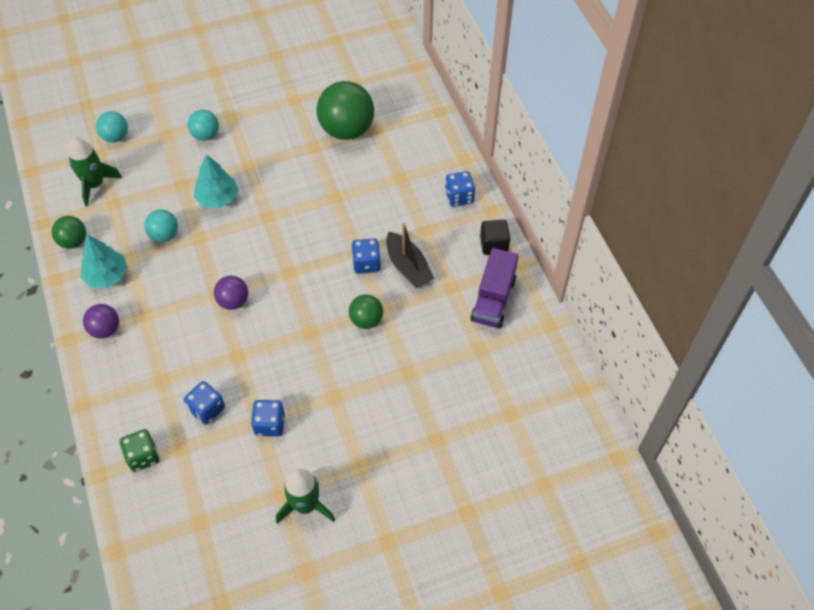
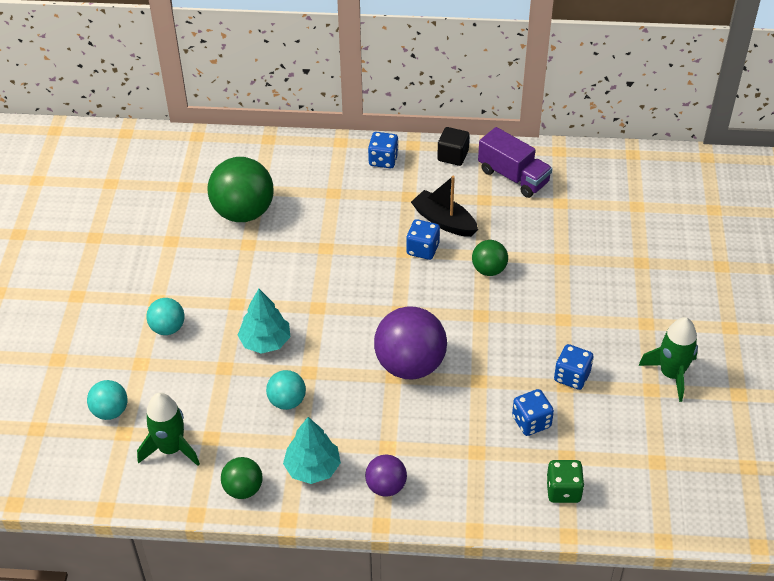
camera: 65 degrees left, 10 degrees down
purple ball [214,276,248,310] -> purple ball [374,306,447,379], size x1.87
black boat [386,223,434,288] -> black boat turned 135 degrees counterclockwise [411,176,478,237]

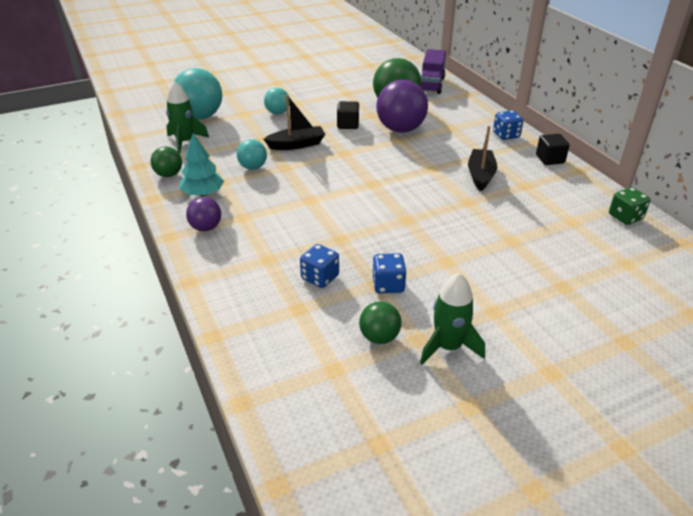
camera: 60 degrees right, 10 degrees down
turquoise ball [87,380,127,420] -> turquoise ball [173,68,222,120], size x1.87
turquoise tree [238,289,290,354] -> black boat [264,95,325,150]
purple ball [374,306,447,379] -> purple ball moved to [376,79,428,133]
blue dice [406,219,440,260] -> none
green ball [472,240,508,276] -> green ball moved to [359,301,401,344]
purple truck [478,127,552,198] -> purple truck moved to [421,49,446,94]
green dice [546,460,584,503] -> green dice moved to [609,187,651,225]
none -> black cube [337,101,359,129]

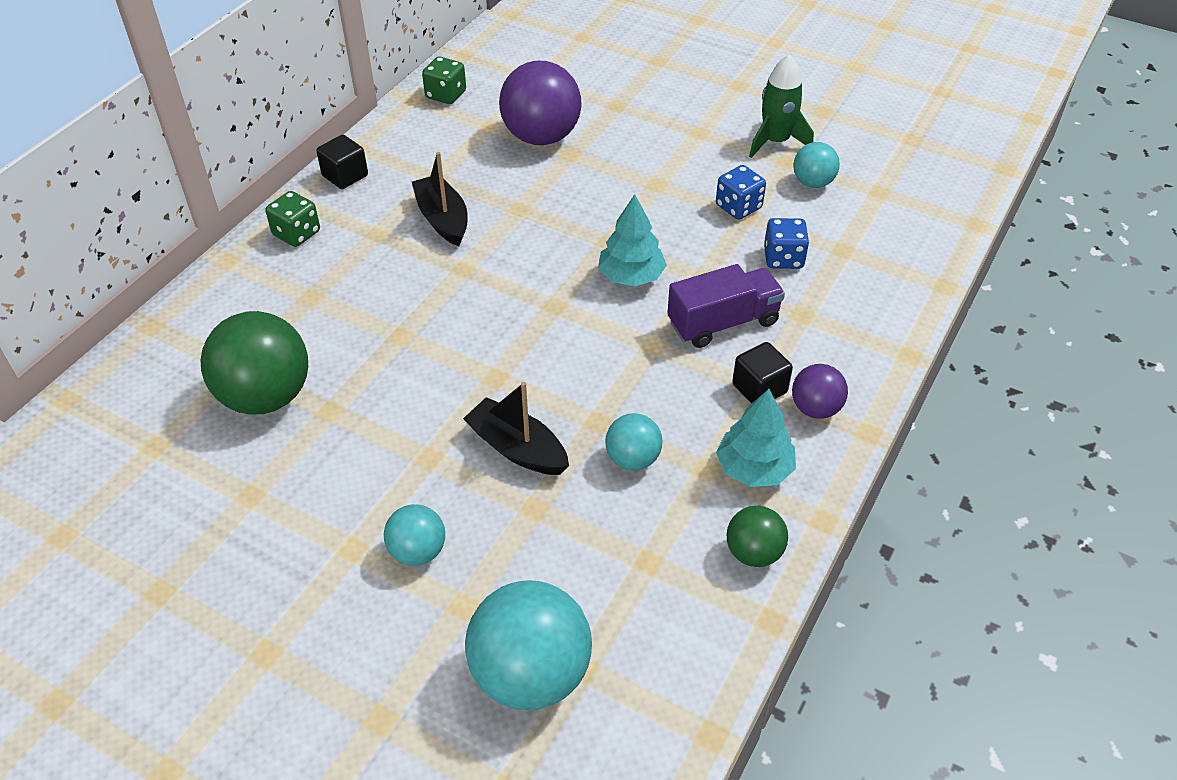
camera: 125 degrees left, 10 degrees up
green rocket [166,81,209,154] -> none
black cube [337,101,359,129] -> black cube moved to [732,342,793,404]
green ball [359,301,401,344] -> turquoise ball [793,142,840,188]
purple ball [376,79,428,133] -> purple ball moved to [499,61,582,145]
purple truck [421,49,446,94] -> purple truck moved to [667,264,785,348]
black boat [468,126,497,191] -> black boat turned 90 degrees clockwise [412,152,468,246]
blue dice [493,110,524,140] -> green dice [265,191,320,247]
none -> turquoise tree [598,194,667,286]

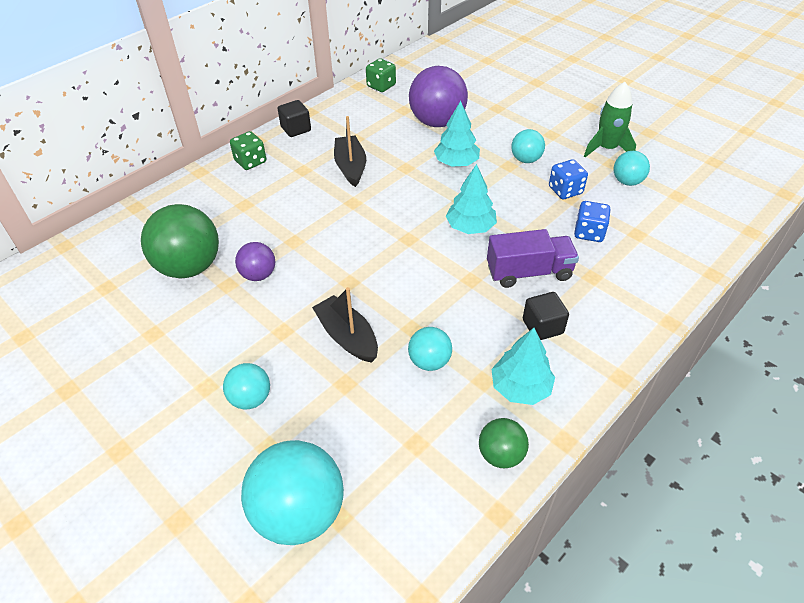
camera: 15 degrees right, 0 degrees up
purple ball [792,364,848,419] -> purple ball moved to [235,242,275,281]
none -> turquoise tree [434,101,480,167]
none -> turquoise ball [511,129,545,163]

